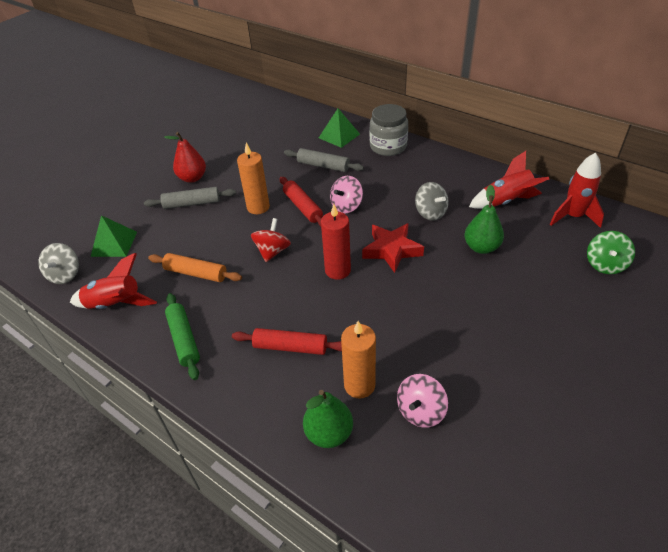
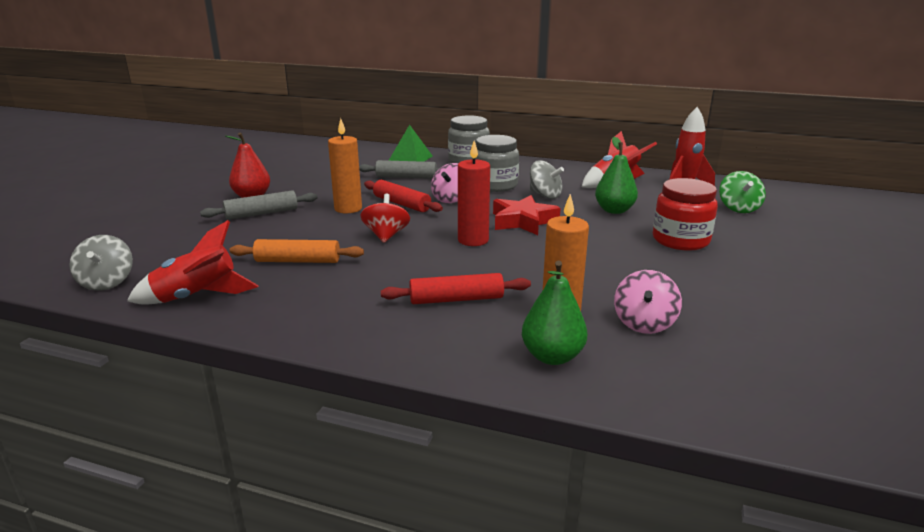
camera: 20 degrees left, 20 degrees down
green pyramid [91,215,137,257] -> none
green rolling pin [165,293,200,380] -> none
none -> grey jar [475,135,519,192]
none -> red jar [653,178,718,251]

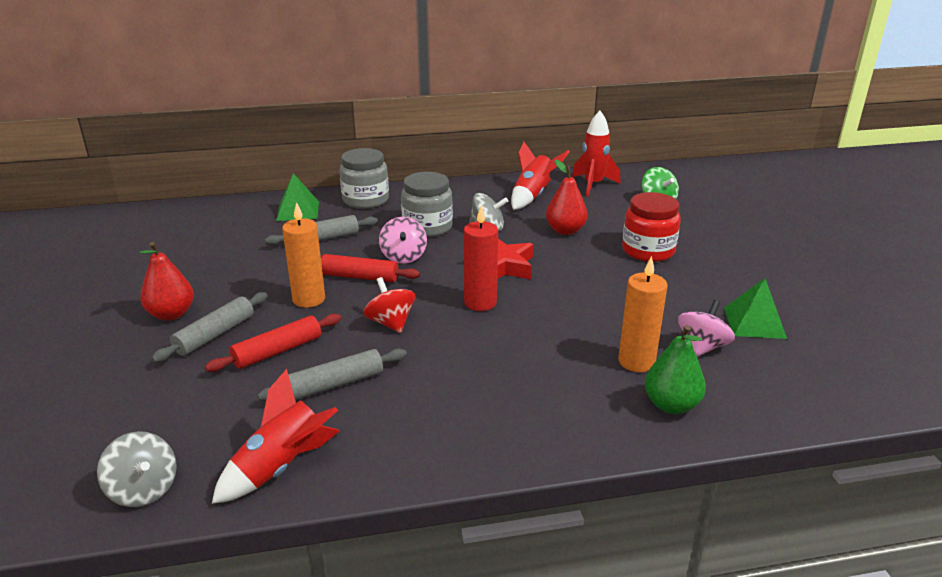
camera: 30 degrees left, 5 degrees up
orange rolling pin [229,239,364,263] -> grey rolling pin [258,349,407,401]
red rolling pin [381,273,531,304] -> red rolling pin moved to [205,314,341,372]
green pear [595,137,638,214] -> red pear [546,159,588,235]
pink spinning top [614,270,682,334] -> pink spinning top turned 135 degrees counterclockwise [678,300,735,357]
none -> green pyramid [724,278,787,339]

